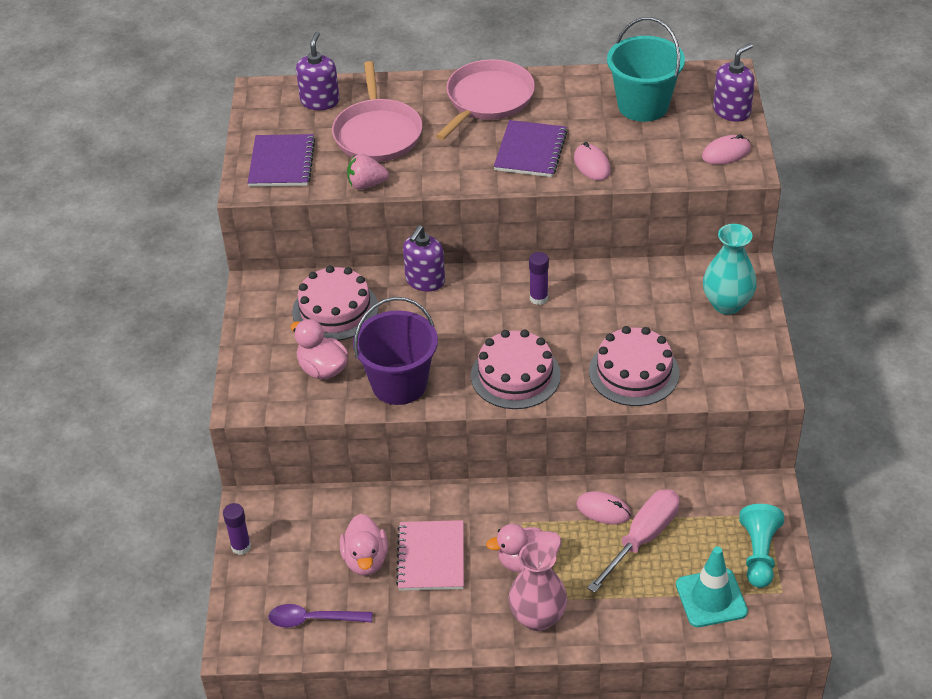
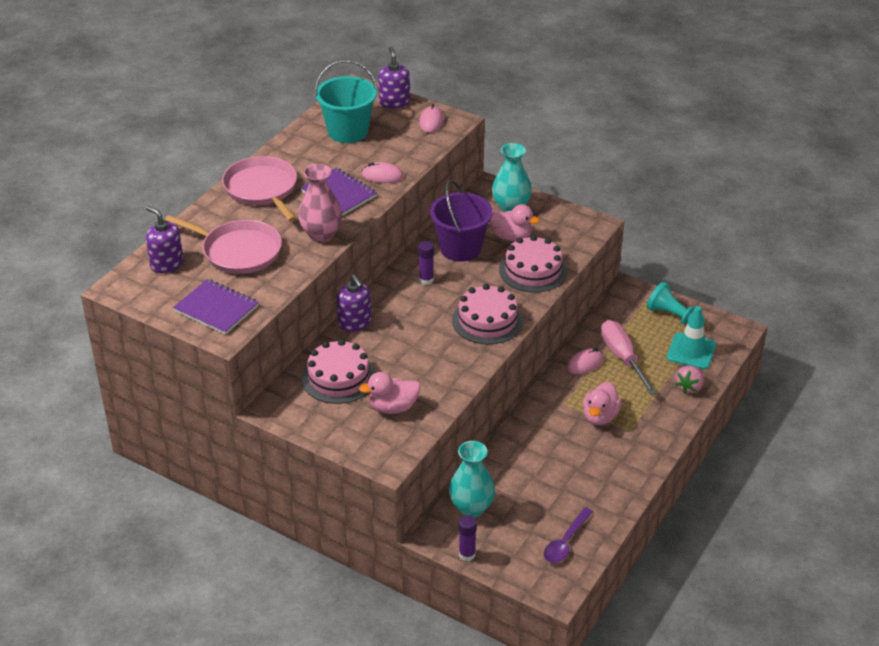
camera: 60 degrees left, 5 degrees down
pink duck [340,514,388,576] -> pink duck moved to [489,204,540,241]
pink strawberry [347,154,389,190] -> pink strawberry moved to [675,365,704,394]
purple bucket [353,297,438,405] -> purple bucket moved to [430,180,493,262]
pink notebook [396,520,464,591] -> none
pink vase [508,541,567,631] -> pink vase moved to [298,164,342,242]
none -> turquoise vase [449,441,495,517]

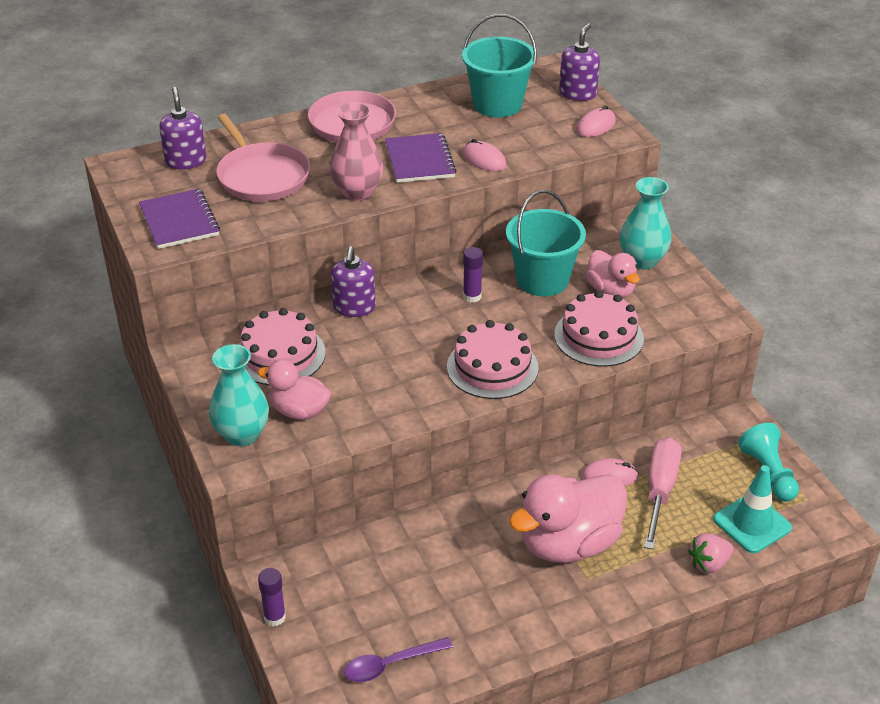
camera: 35 degrees right, 0 degrees up
purple bucket [430,180,493,262] -> turquoise bucket [506,190,586,296]
turquoise vase [449,441,495,517] -> turquoise vase moved to [209,344,269,446]
pink duck [583,382,622,425] -> pink duck [509,474,627,563], size x1.75

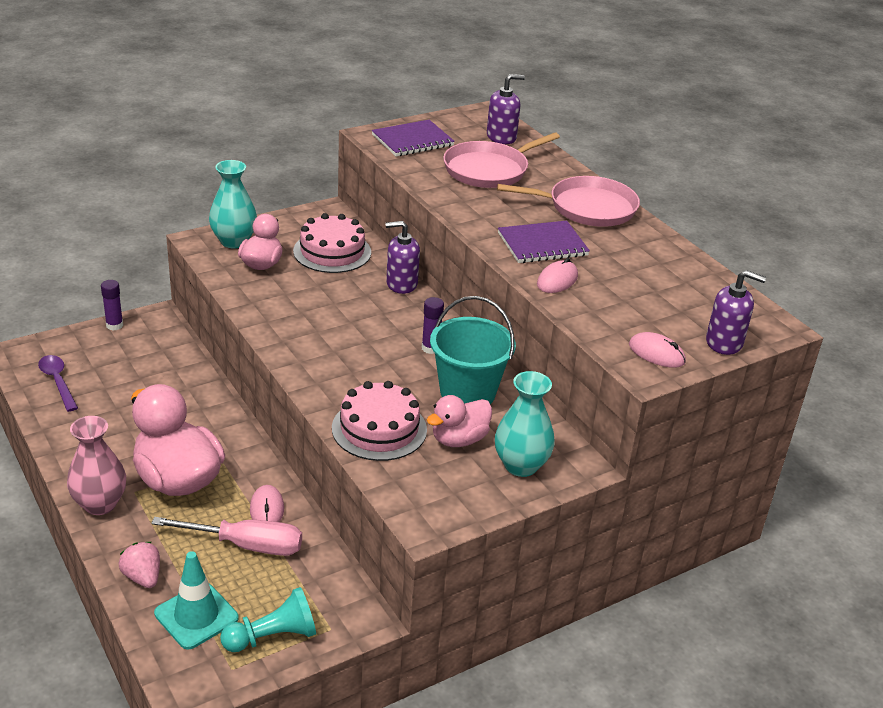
camera: 80 degrees right, 5 degrees down
pink vase [330,102,383,201] -> pink vase moved to [67,416,126,515]
pink cake [447,320,539,399] -> none
turquoise bucket [462,14,537,117] -> none

